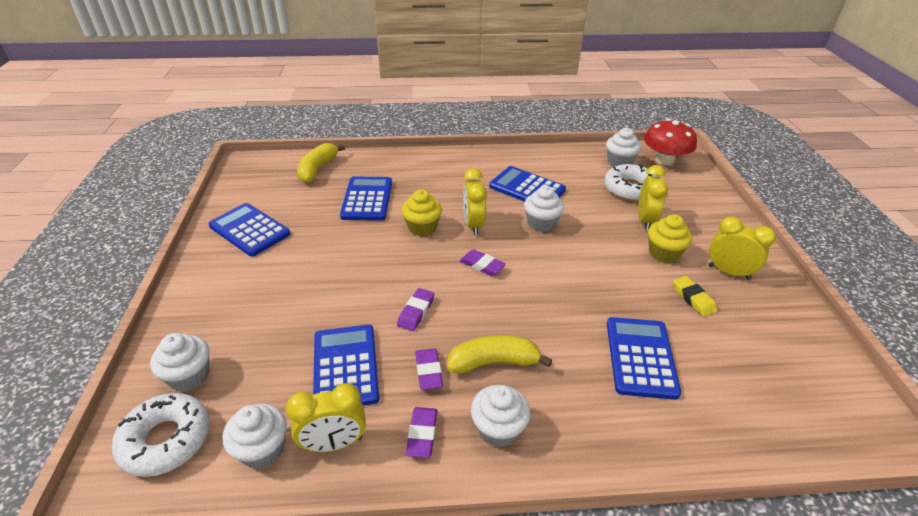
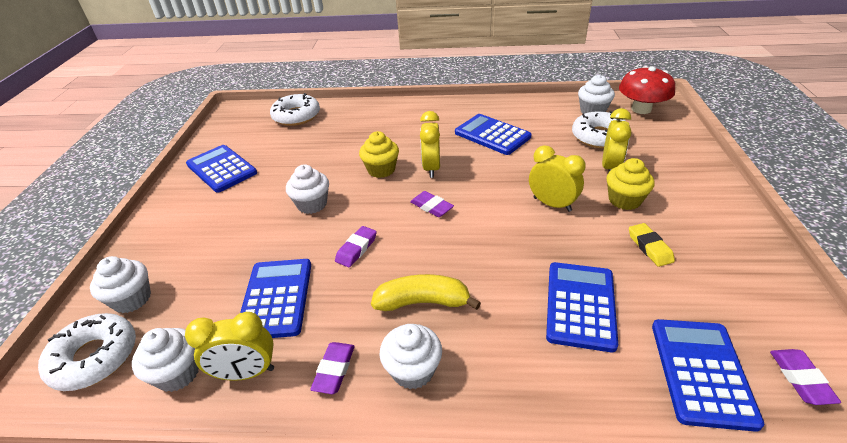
camera: 10 degrees right, 0 degrees up
yellow banana [297,143,345,183] -> white donut [270,93,320,126]
blue calculator [340,177,392,221] -> blue calculator moved to [652,319,764,432]
purple eraser [415,348,443,390] -> purple eraser moved to [770,349,841,405]
white cupcake [524,186,564,232] -> white cupcake moved to [286,164,329,214]
yellow clock [708,216,776,280] -> yellow clock moved to [529,145,586,212]

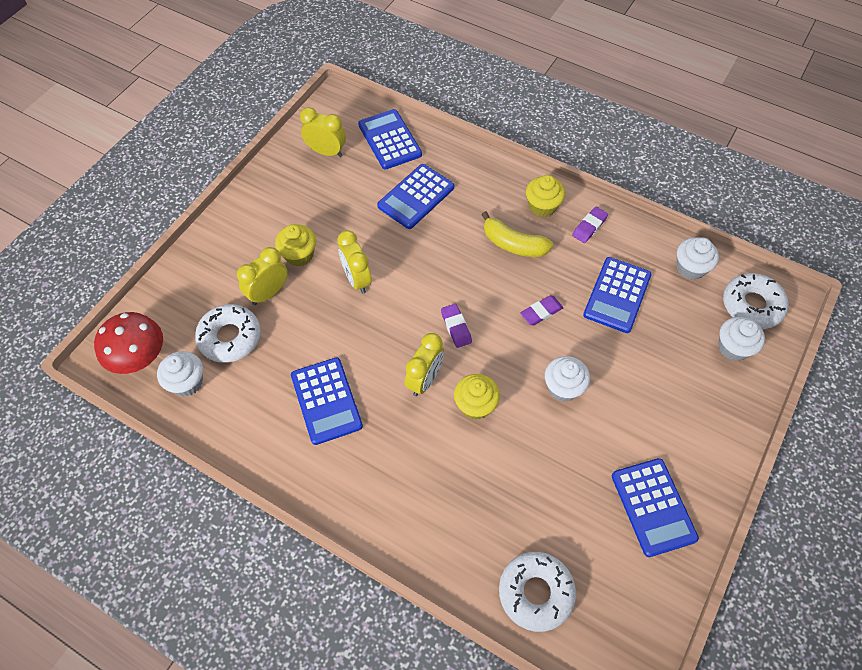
camera: 155 degrees left, 20 degrees up
yellow clock [185,312,274,381] -> yellow clock moved to [300,107,346,157]
white cupcake [380,324,442,389] -> yellow cupcake [526,175,565,217]
yellow eraser [629,223,675,267] -> none
blue calculator [652,319,764,432] -> blue calculator turned 120 degrees clockwise [358,109,422,169]
purple eraser [770,349,841,405] -> none

